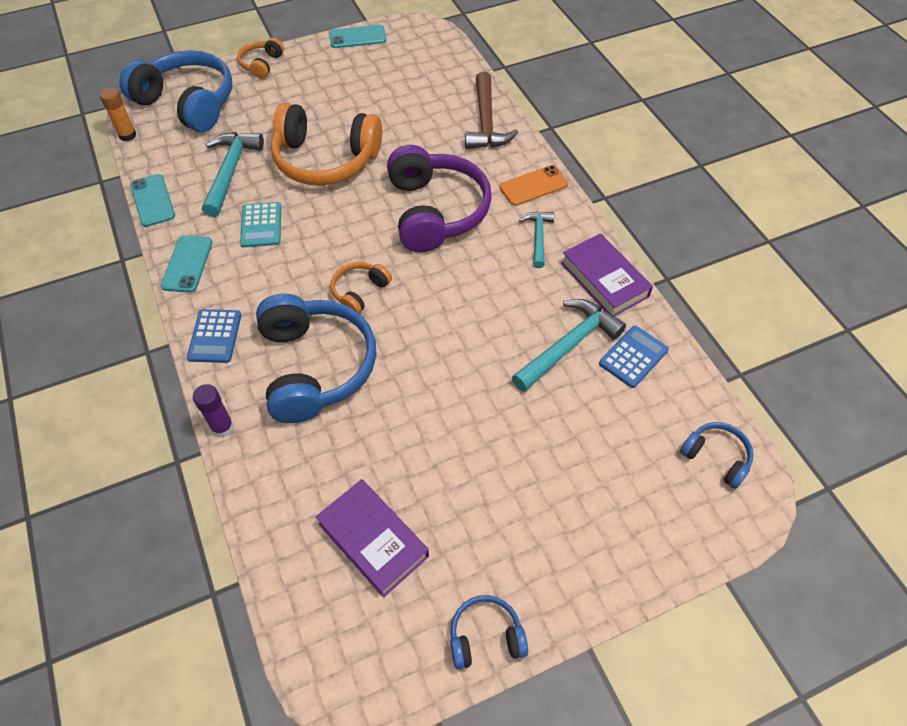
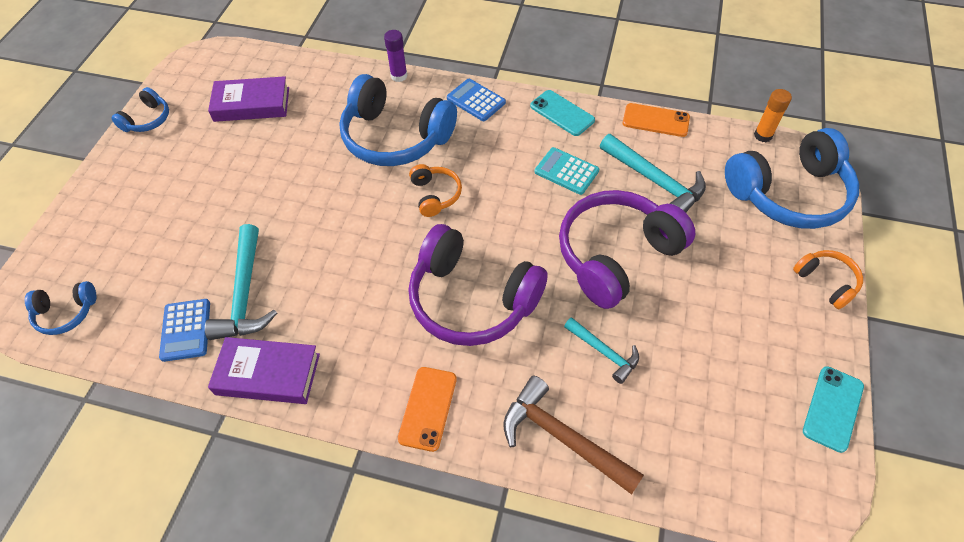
camera: 130 degrees right, 0 degrees up
turquoise phone [130,174,175,227] -> orange phone [623,103,690,137]
orange headphones [271,103,382,186] -> purple headphones [559,190,695,309]
turquoise hammer [519,212,555,268] -> turquoise hammer moved to [564,317,639,384]

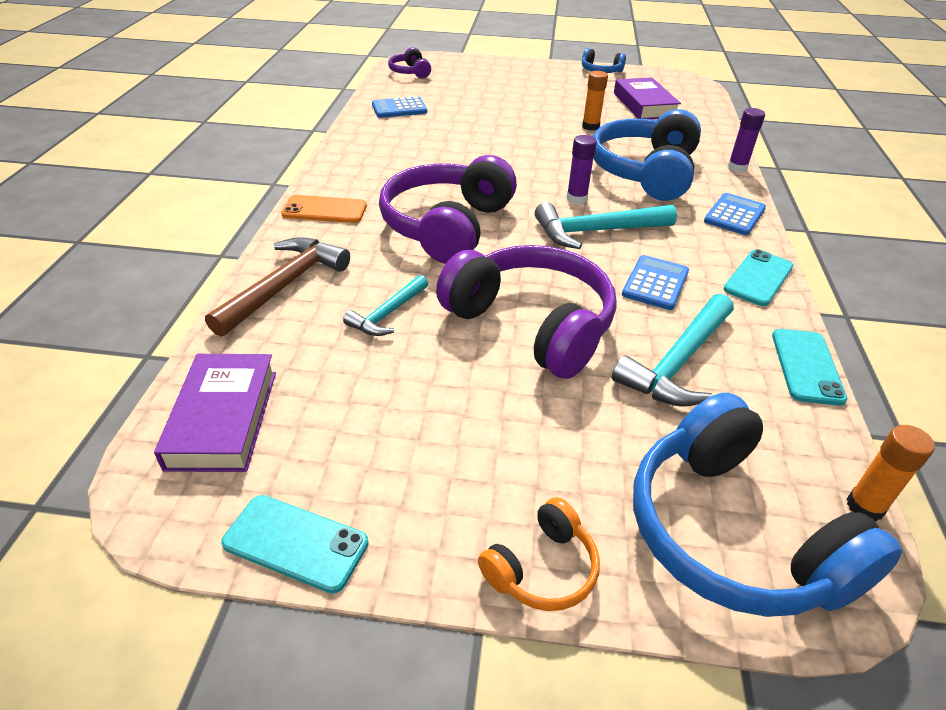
camera: 80 degrees right, 15 degrees down
blue headphones [25,281,97,335] -> purple headphones [388,47,431,78]
turquoise hammer [205,224,277,340] -> turquoise hammer moved to [535,202,677,249]
purple book [208,337,320,404] -> purple book moved to [154,354,276,472]
orange headphones [409,164,462,217] -> purple glue stick [566,135,597,204]
turquoise calculator [535,147,599,195] -> blue calculator [622,255,689,310]
orange phone [623,103,690,137] -> turquoise phone [772,329,847,406]
none -> orange glue stick [582,71,608,131]

